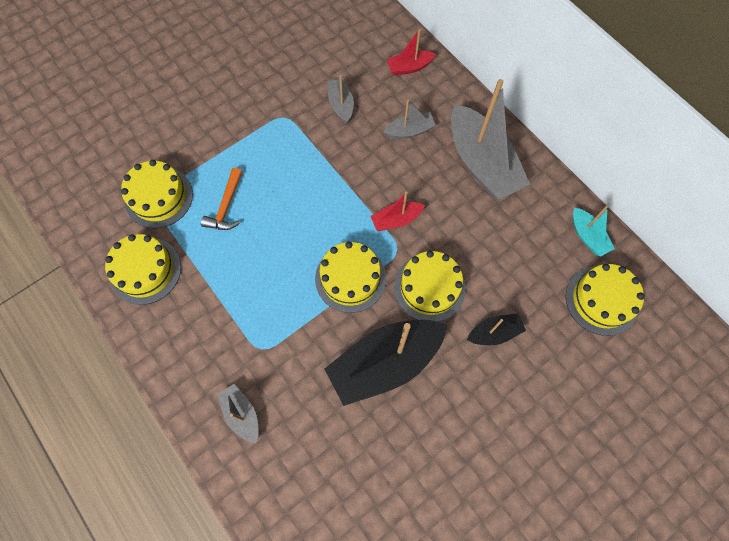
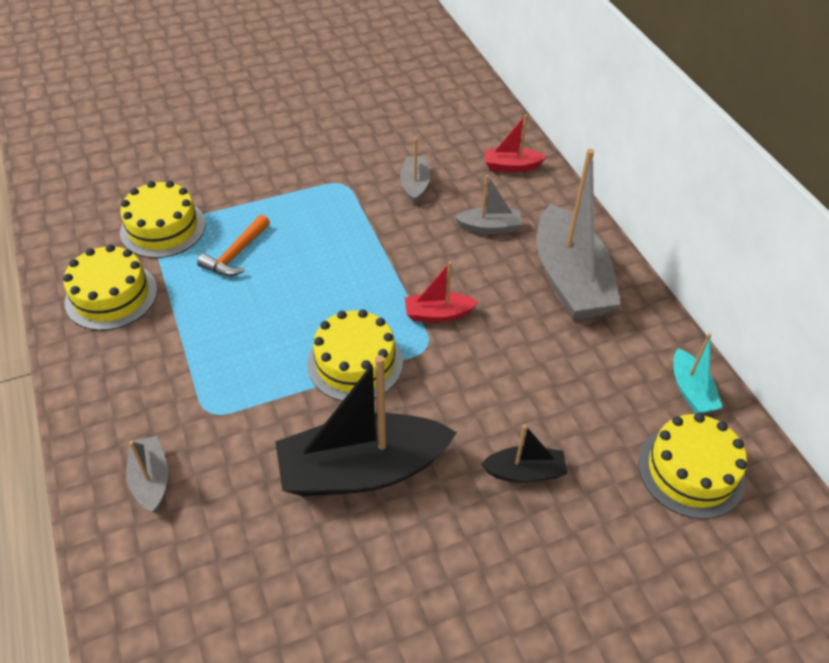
camera: 15 degrees right, 20 degrees down
yellow cake [394,251,466,322] -> none

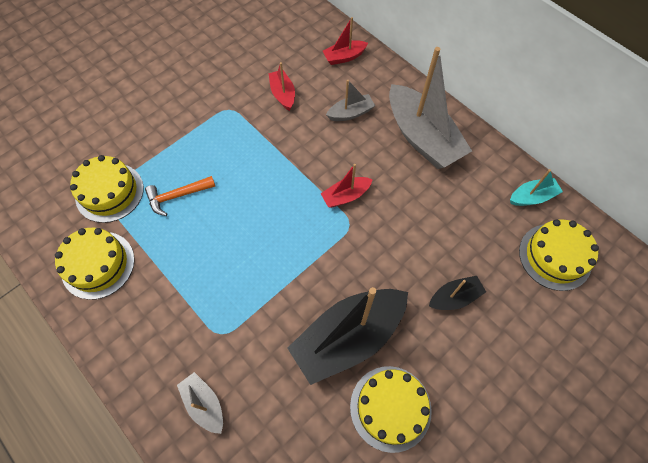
camera: 20 degrees left, 15 degrees up
orange hammer [197,214,270,276] -> orange hammer turned 60 degrees clockwise [145,176,215,216]
yellow cake [308,309,403,401] -> yellow cake moved to [350,366,432,453]
grey boat [400,138,430,204] -> red boat [269,62,295,111]
turquoise boat [673,333,723,414] -> turquoise boat turned 75 degrees counterclockwise [510,169,563,206]

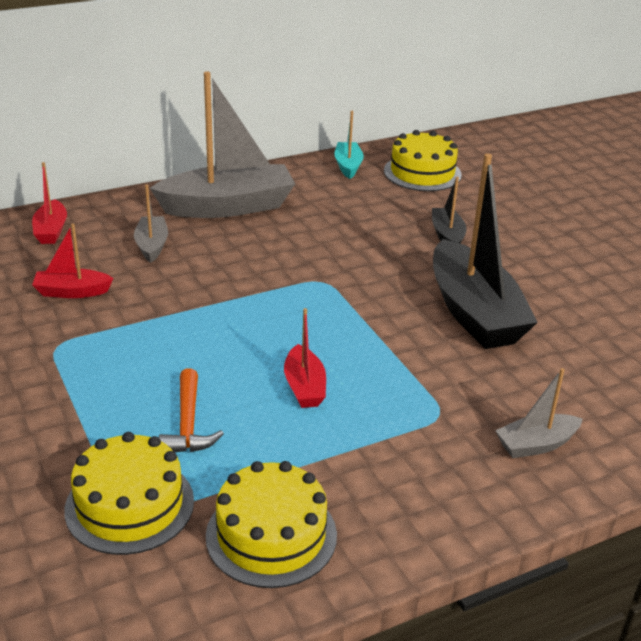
camera: 75 degrees left, 30 degrees down
red boat [320,164,373,208] -> red boat moved to [284,308,326,408]
yellow cake [350,366,432,453] -> none

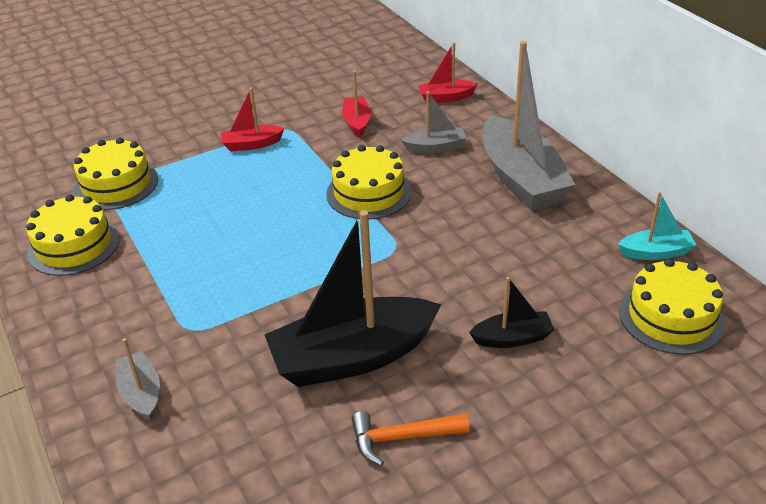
camera: 90 degrees right, 5 degrees up
orange hammer [159,368,224,452] -> orange hammer moved to [351,411,469,466]
red boat [284,308,326,408] -> red boat moved to [221,87,285,151]
none -> yellow cake [326,145,412,219]

